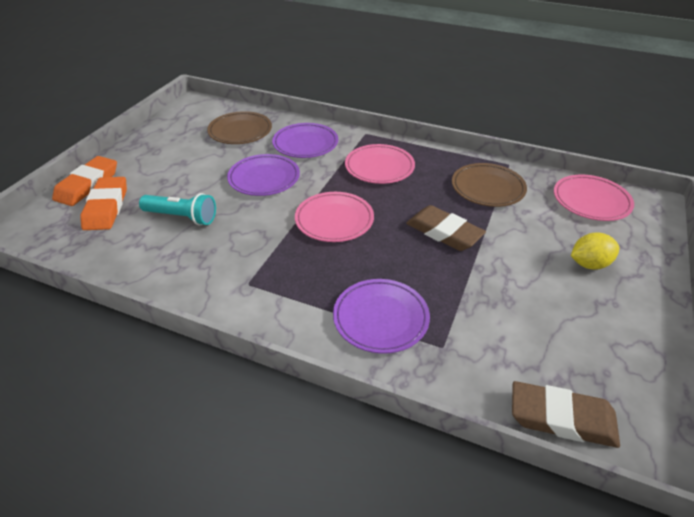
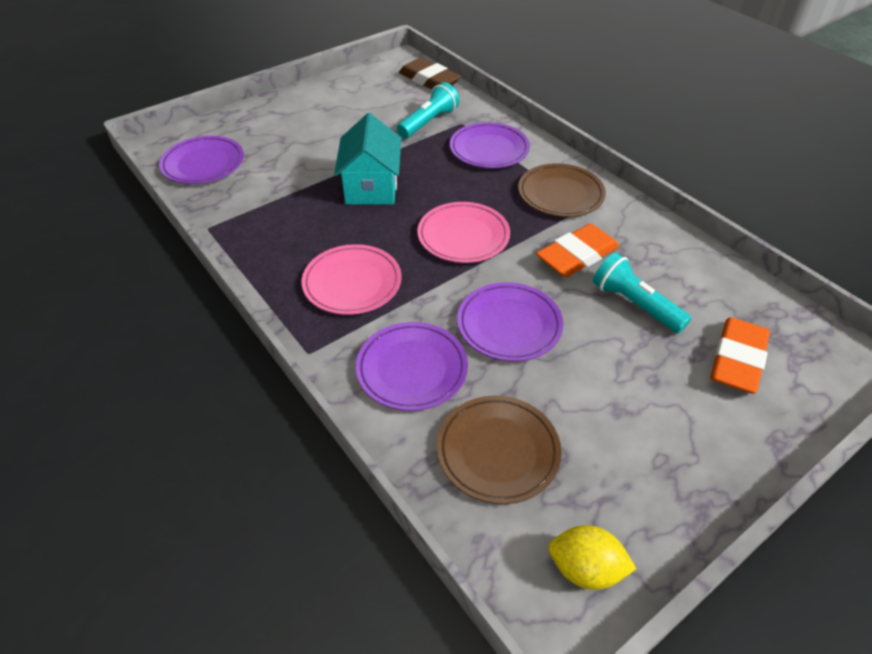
camera: 150 degrees left, 5 degrees up
orange eraser [52,156,117,206] -> orange eraser moved to [536,223,619,277]
brown eraser [406,205,486,251] -> turquoise house [334,113,401,204]
brown plate [452,163,527,207] -> brown plate moved to [518,163,606,217]
pink plate [554,174,634,221] -> purple plate [159,136,244,184]
yellow lemon [571,233,619,270] -> yellow lemon moved to [548,525,636,590]
none -> turquoise flashlight [397,82,459,138]

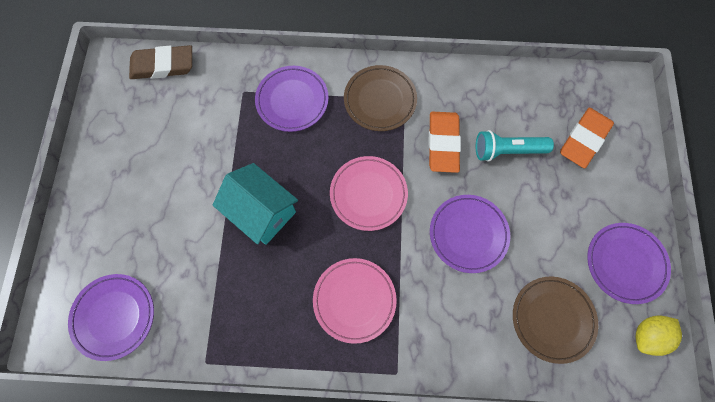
camera: 50 degrees left, 25 degrees up
purple plate [356,322,468,411] -> purple plate moved to [587,223,671,304]
turquoise flashlight [397,82,459,138] -> none
orange eraser [710,317,770,394] -> orange eraser turned 60 degrees clockwise [560,108,614,168]

